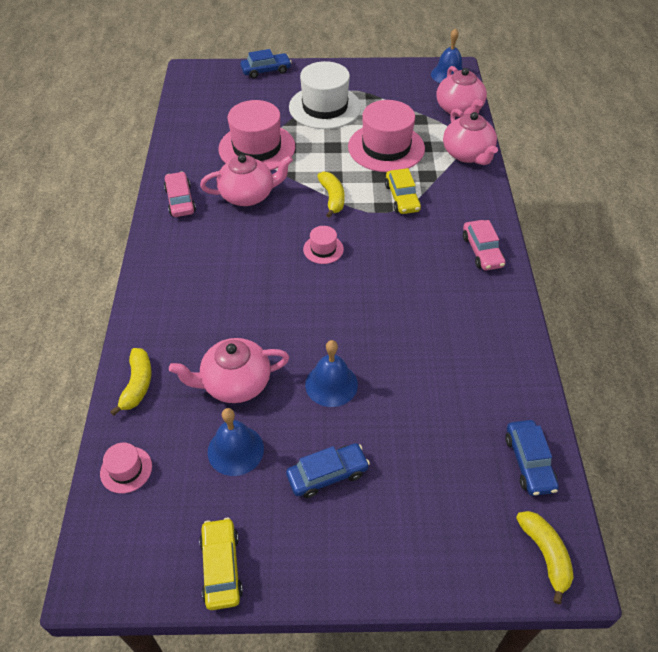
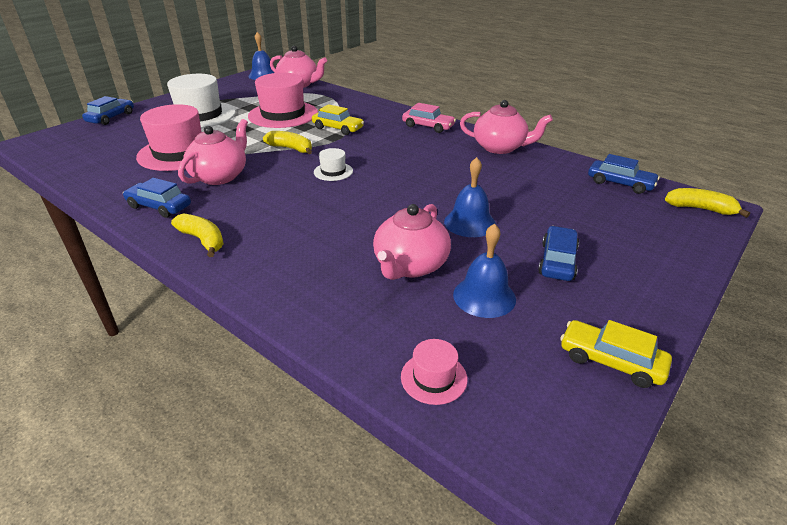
camera: 50 degrees left, 15 degrees down
yellow banana [110,348,151,416] -> yellow banana moved to [171,213,224,257]
pink car [164,172,196,217] -> blue car [123,178,191,218]
pink hat [303,226,344,264] -> white hat [314,148,353,181]
pink teapot [443,108,498,165] -> pink teapot moved to [460,100,553,154]

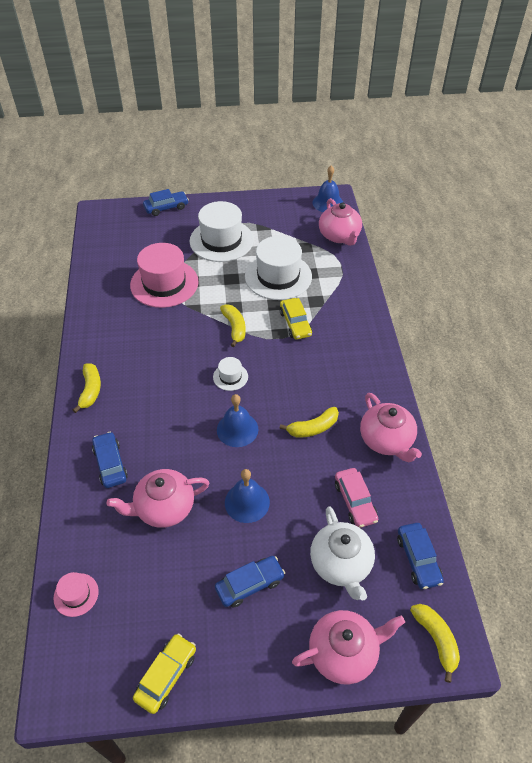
camera: 45 degrees right, 15 degrees up
blue car [123,178,191,218] -> blue car moved to [92,432,128,488]
pink teapot [178,119,248,185] -> pink teapot moved to [292,610,405,685]
pink hat [248,73,318,128] -> white hat [245,236,312,300]
pink car [402,103,456,133] -> pink car moved to [335,468,378,528]
blue bell [453,223,516,318] -> blue bell moved to [217,394,259,447]
yellow car [560,320,672,388] -> yellow car turned 45 degrees clockwise [133,633,196,714]
none -> yellow banana [279,407,339,438]
none -> white teapot [310,506,375,601]

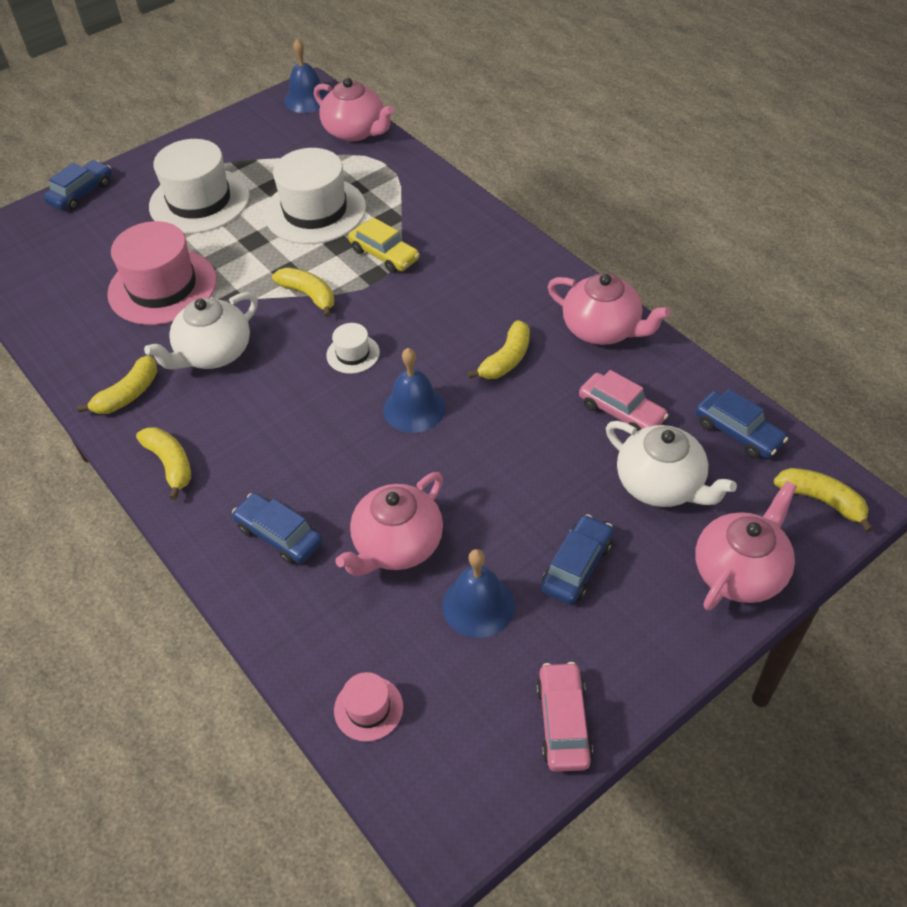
camera: 30 degrees left, 0 degrees up
yellow car [133,633,196,714] -> pink car [536,662,593,772]
blue bell [225,469,270,523] -> blue bell moved to [442,549,515,638]
none -> yellow banana [77,355,157,414]
none -> white teapot [144,292,258,370]

